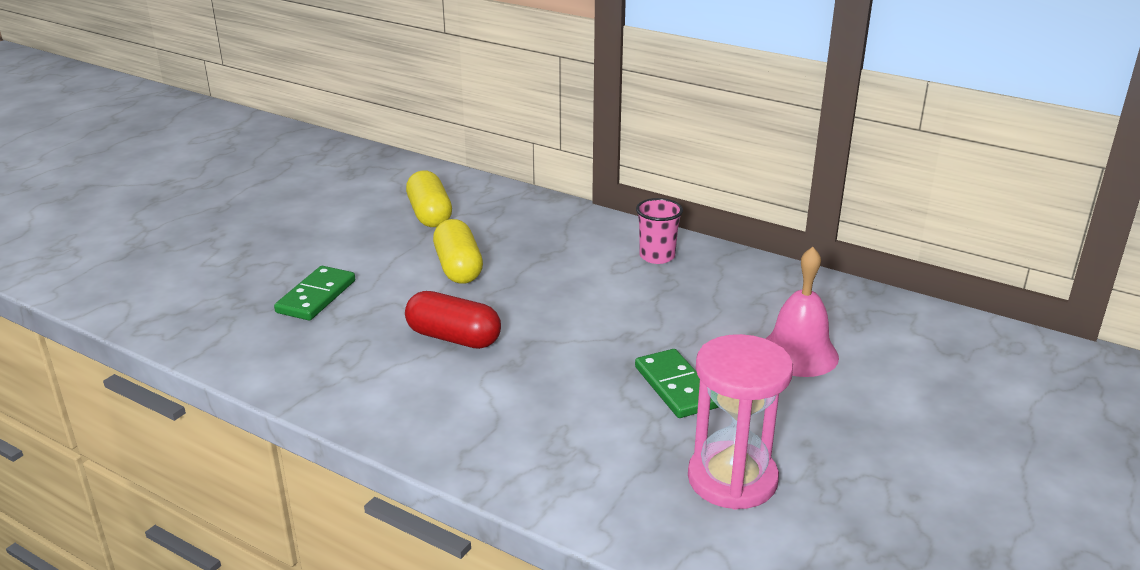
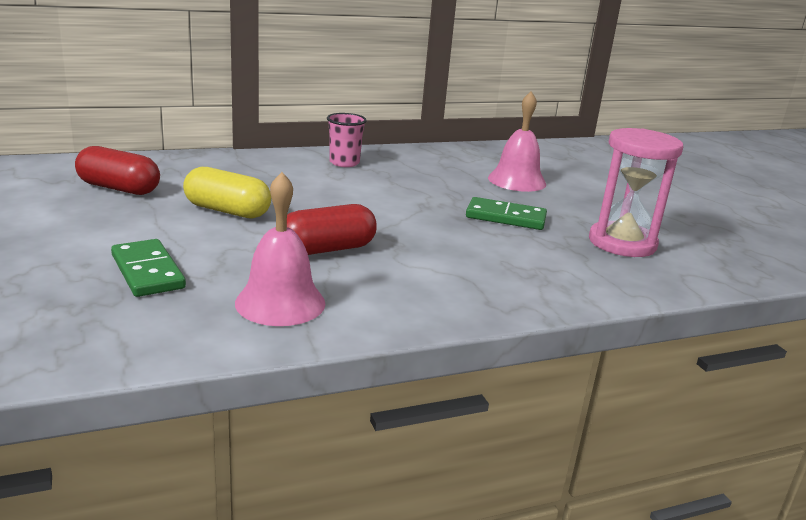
camera: 55 degrees left, 5 degrees down
yellow capsule [406,170,452,227] -> red capsule [75,146,160,195]
none -> pink bell [235,172,325,326]

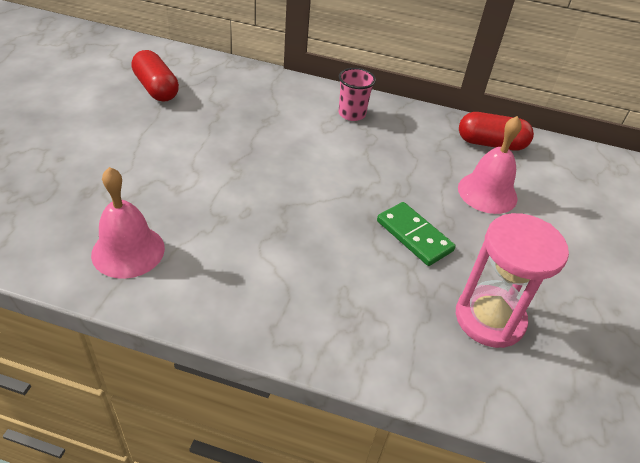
camera: 35 degrees right, 20 degrees up
green domino [111,239,186,297] -> none
yellow capsule [183,167,271,219] -> none
red capsule [287,204,377,255] -> red capsule moved to [459,112,534,151]

